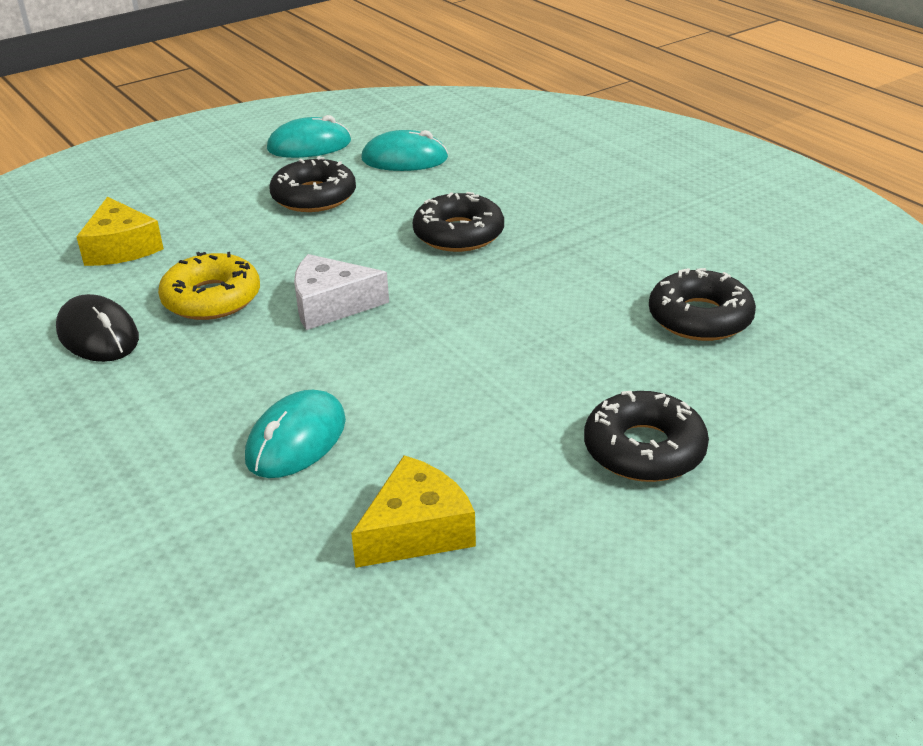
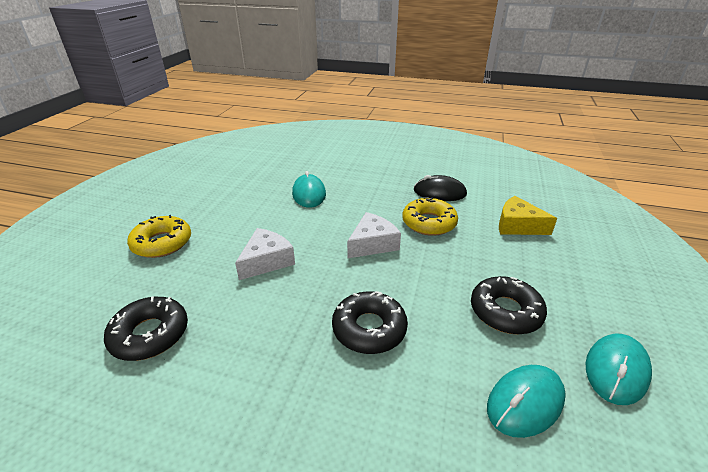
camera: 140 degrees right, 0 degrees up
yellow cheese [351,455,476,568] -> none
black donut [584,391,709,482] -> yellow donut [127,215,191,258]
none -> white cheese [235,228,295,280]

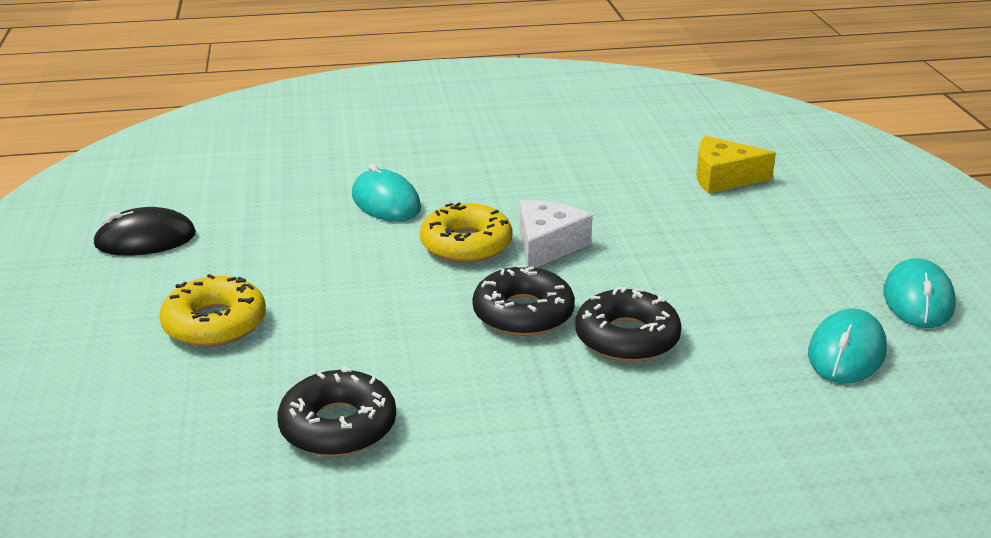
camera: 25 degrees left, 5 degrees down
white cheese [235,228,295,280] -> none
yellow donut [402,197,458,236] -> yellow donut moved to [420,202,513,263]
black mouse [414,175,467,201] -> black mouse moved to [93,207,196,256]
black donut [471,276,547,334] -> black donut moved to [472,265,575,336]

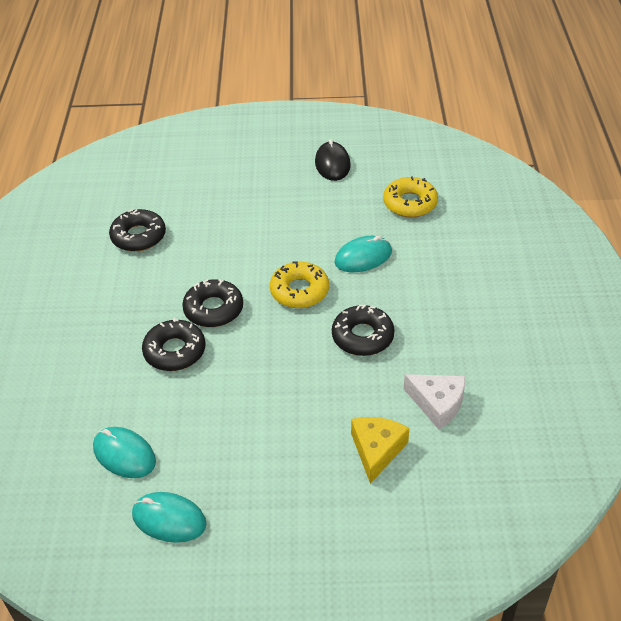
camera: 100 degrees right, 15 degrees up
yellow donut [159,274,266,347] -> yellow donut moved to [383,176,438,217]
white cheese [519,200,593,268] -> white cheese moved to [404,374,465,430]
none -> black donut [332,305,395,356]

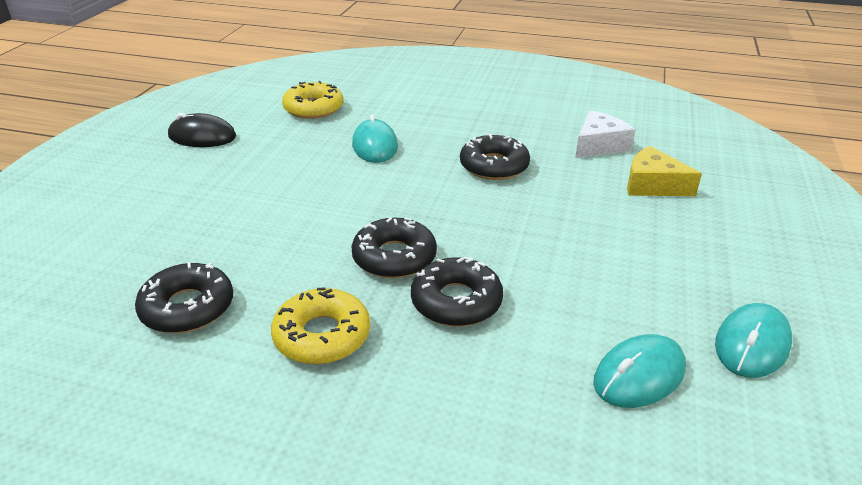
camera: 75 degrees left, 10 degrees down
yellow donut [270,262,329,308] -> yellow donut moved to [271,287,370,364]

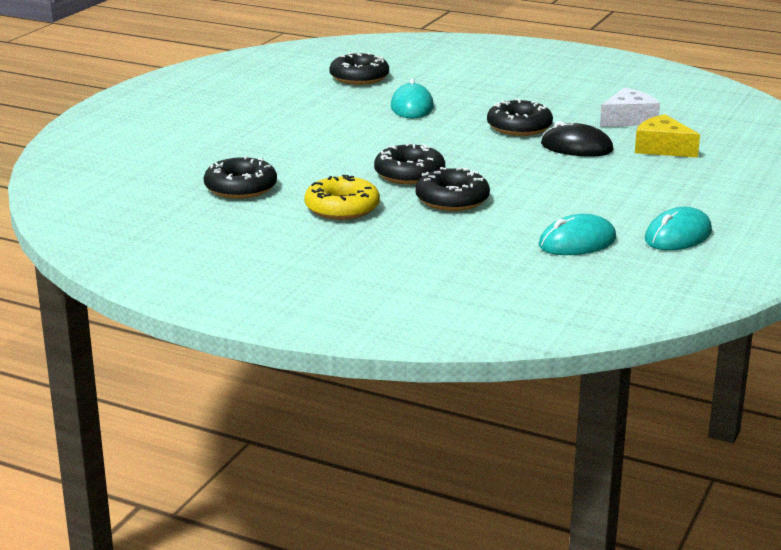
camera: 10 degrees right, 10 degrees down
black mouse [168,113,236,147] -> black mouse moved to [541,121,613,157]
yellow donut [282,81,343,119] -> black donut [329,52,389,85]

